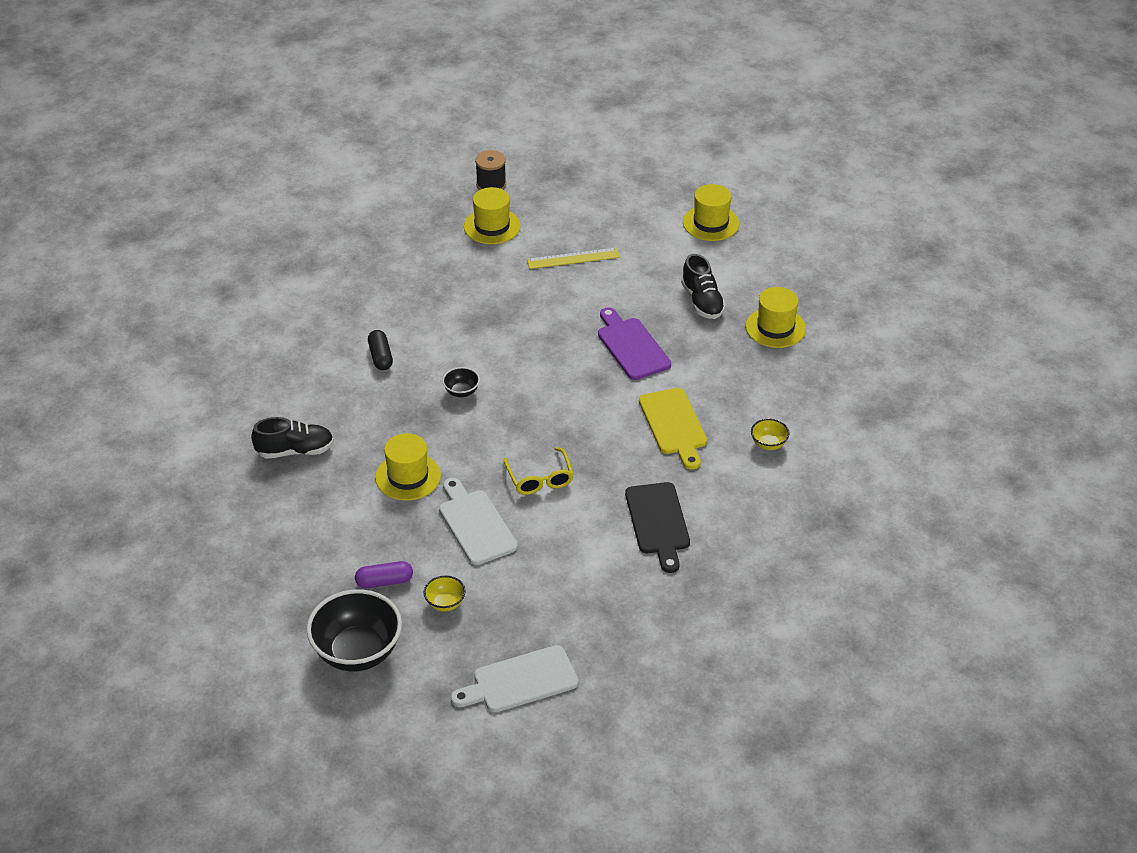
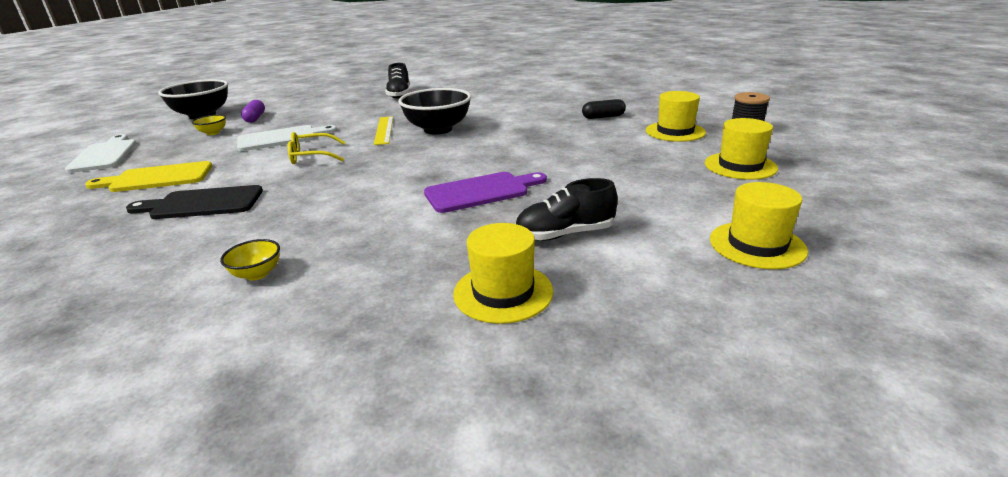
camera: 95 degrees right, 15 degrees down
black capsule [368,330,393,370] -> black capsule moved to [582,99,626,119]
yellow hat [375,433,441,501] -> yellow hat moved to [705,118,778,180]
black bowl [442,367,480,397] -> black bowl [398,88,471,134], size x2.19
yellow ruler [527,248,620,269] -> yellow ruler moved to [374,116,393,145]
yellow cutting board [639,388,707,470] -> yellow cutting board moved to [85,161,212,192]

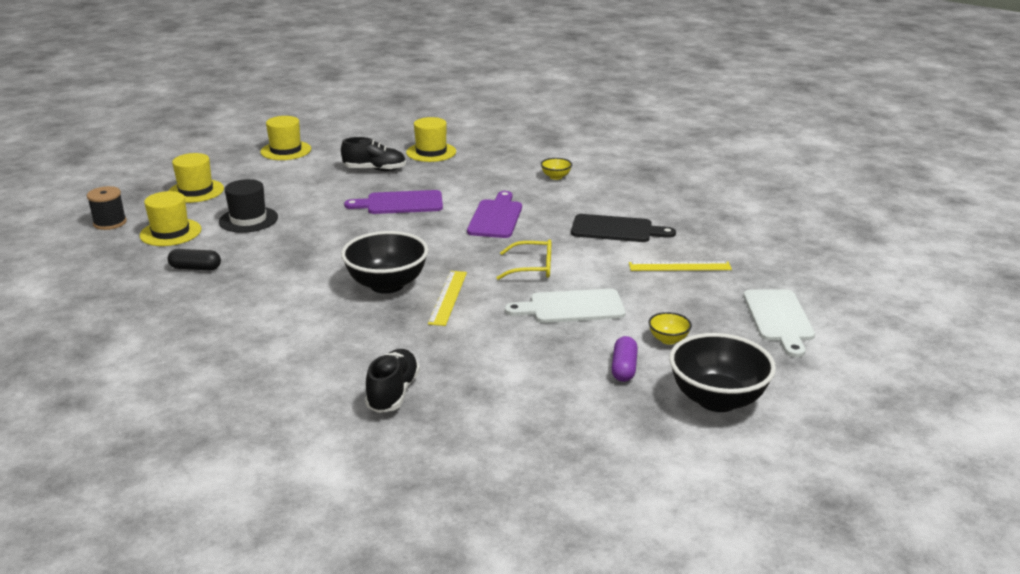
camera: 165 degrees left, 0 degrees up
yellow cutting board [85,161,212,192] -> yellow ruler [629,261,732,271]
none -> black hat [219,179,278,233]
none -> purple cutting board [467,191,522,238]

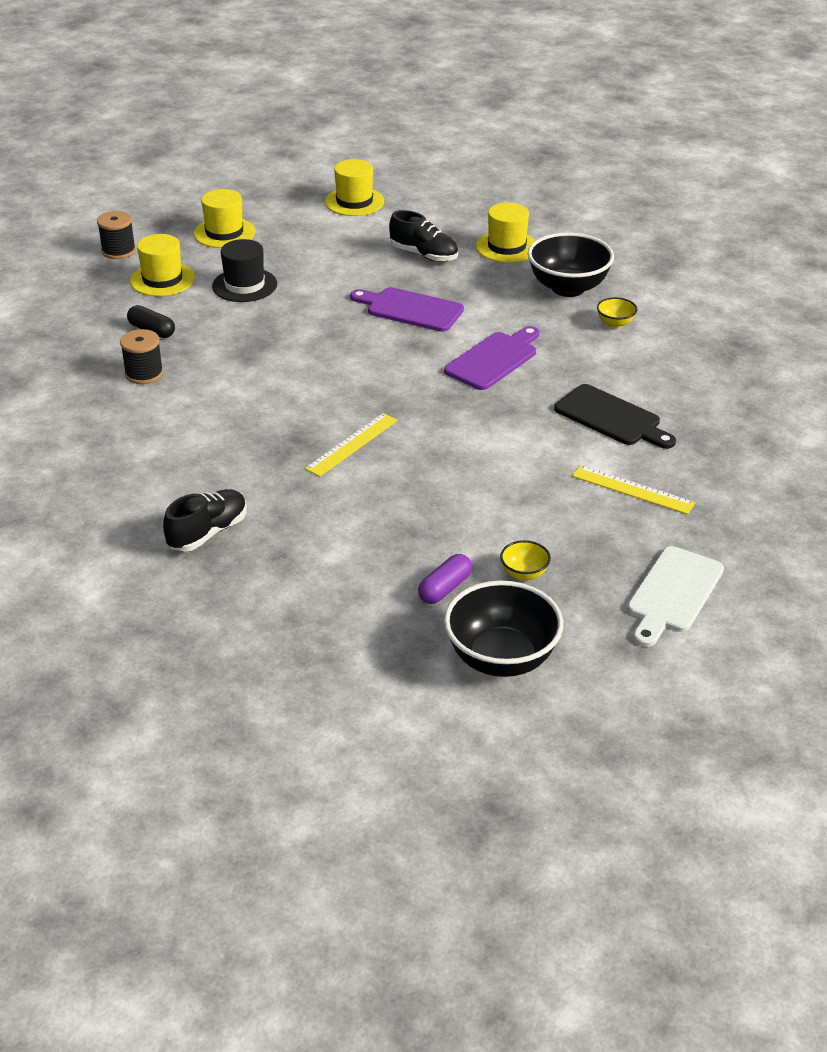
camera: 30 degrees right, 10 degrees up
black bowl [341,231,428,294] -> black bowl moved to [528,233,614,297]
yellow glasses [496,239,551,280] -> none
white cutting board [505,289,626,323] -> none
none -> black spool [120,329,163,384]

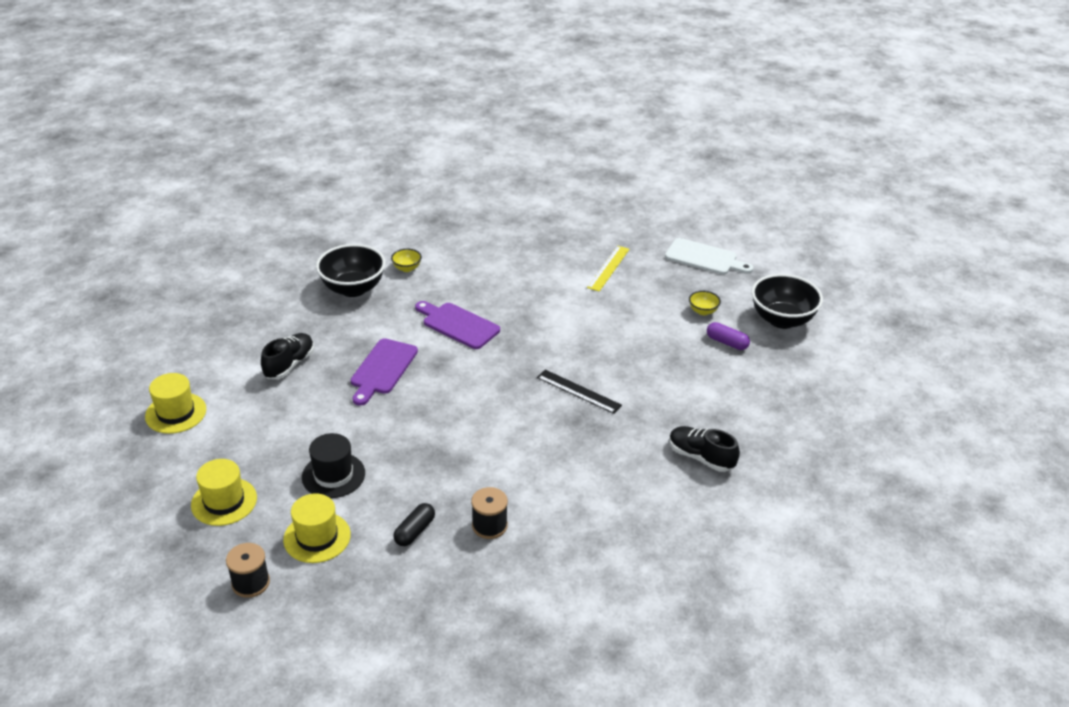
camera: 95 degrees left, 0 degrees up
yellow ruler [305,413,398,477] -> black ruler [537,370,622,414]
yellow hat [476,203,536,263] -> none
black cutting board [554,384,676,449] -> none

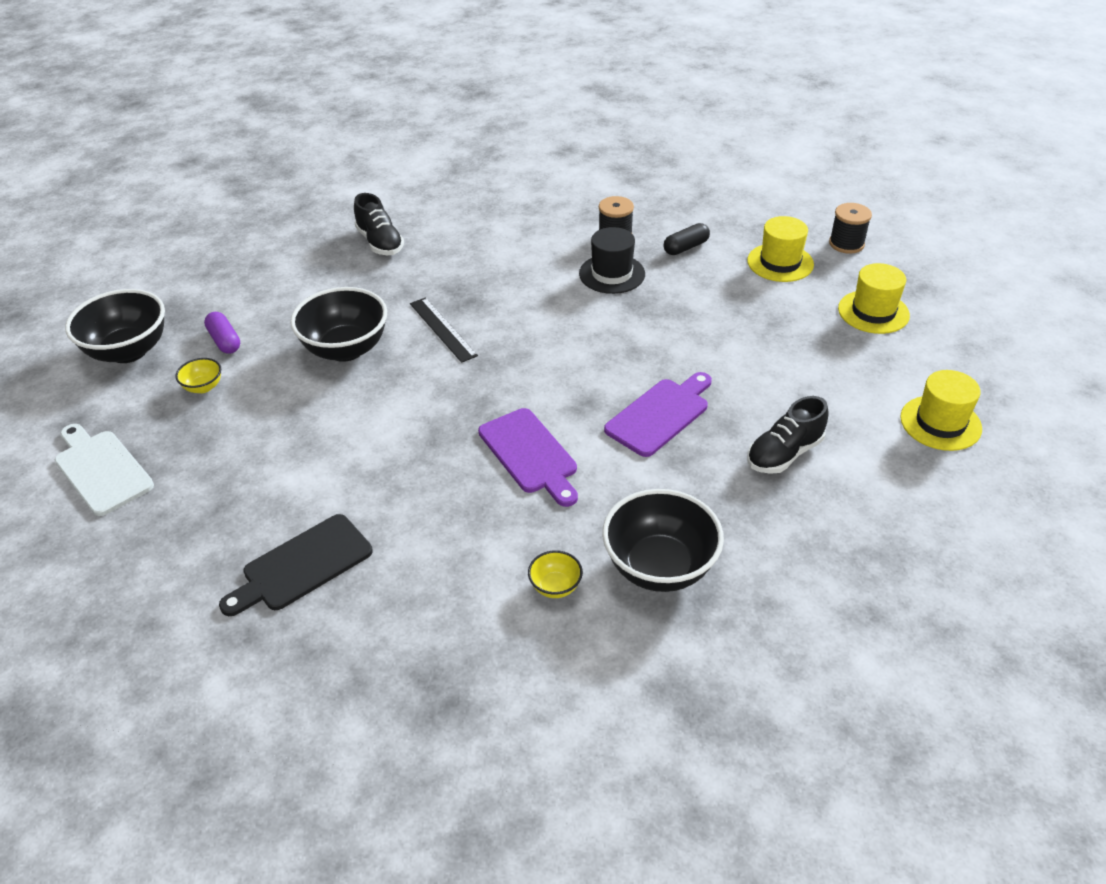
camera: 155 degrees left, 5 degrees up
black hat [302,433,365,498] -> black hat moved to [579,227,645,294]
yellow ruler [587,246,630,292] -> none
none -> black cutting board [219,514,373,616]
none -> black bowl [290,287,387,362]

